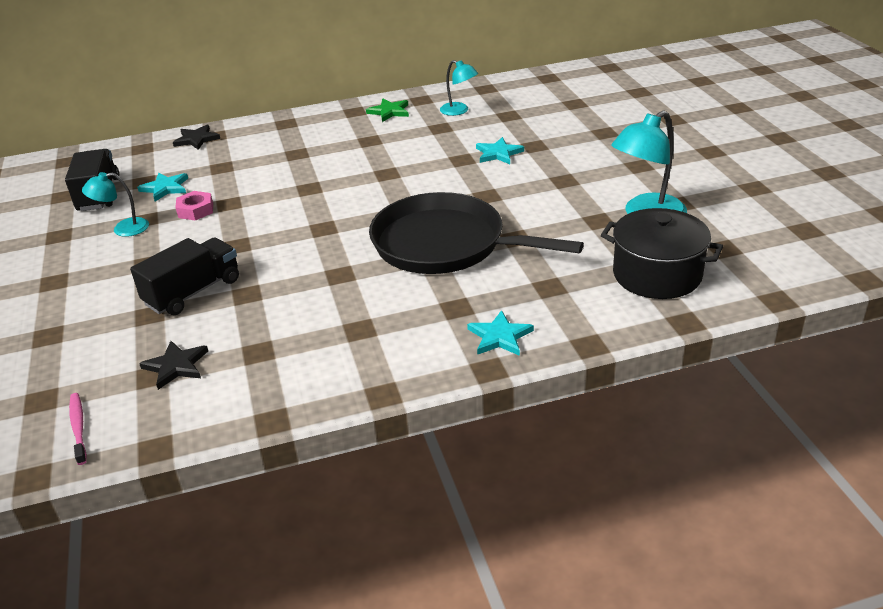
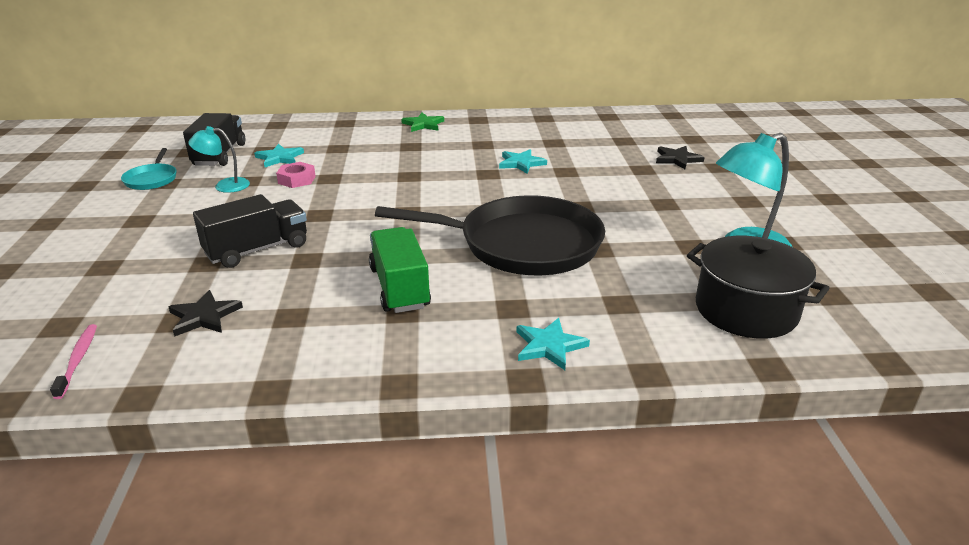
camera: 10 degrees right, 5 degrees down
black star [173,125,220,150] -> black star moved to [656,146,705,169]
green star [366,99,409,122] -> green star moved to [401,113,444,132]
black pan [369,192,584,274] -> black pan turned 150 degrees clockwise [375,195,605,275]
turquoise lamp [440,60,478,116] -> none
turquoise star [476,137,524,164] -> turquoise star moved to [499,149,547,174]
none -> turquoise pan [121,148,177,190]
none -> green truck [369,227,431,313]

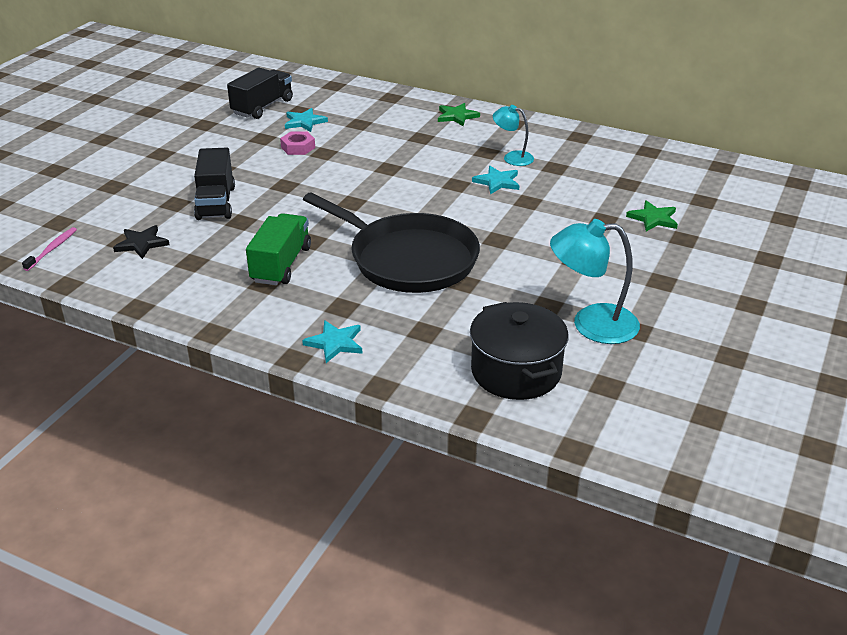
camera: 30 degrees right, 5 degrees up
turquoise pan [121,148,177,190] -> none
turquoise lamp [188,126,250,193] -> turquoise lamp moved to [493,105,534,166]
black truck [193,194,307,268] -> black truck turned 90 degrees clockwise [194,148,235,220]
black star [656,146,705,169] -> green star [626,200,678,231]

